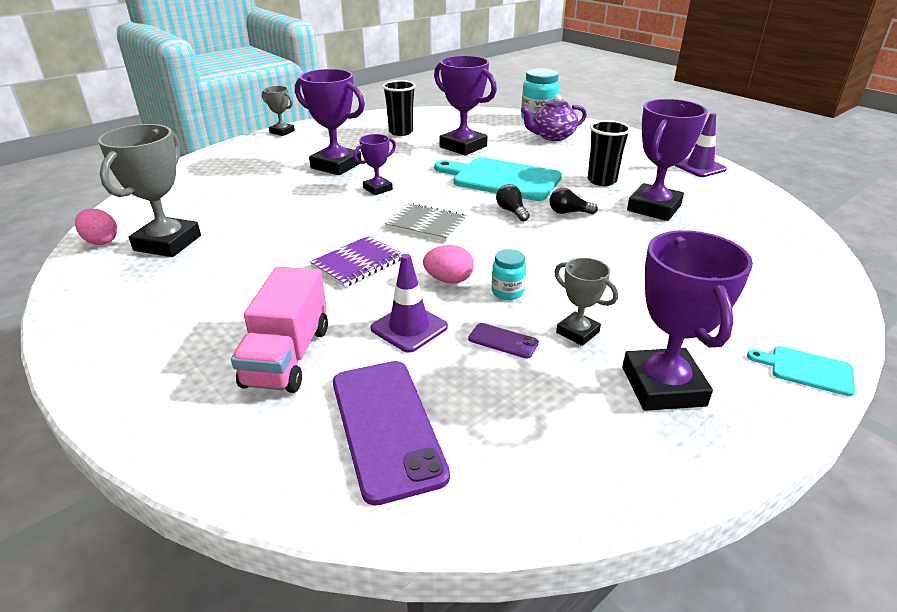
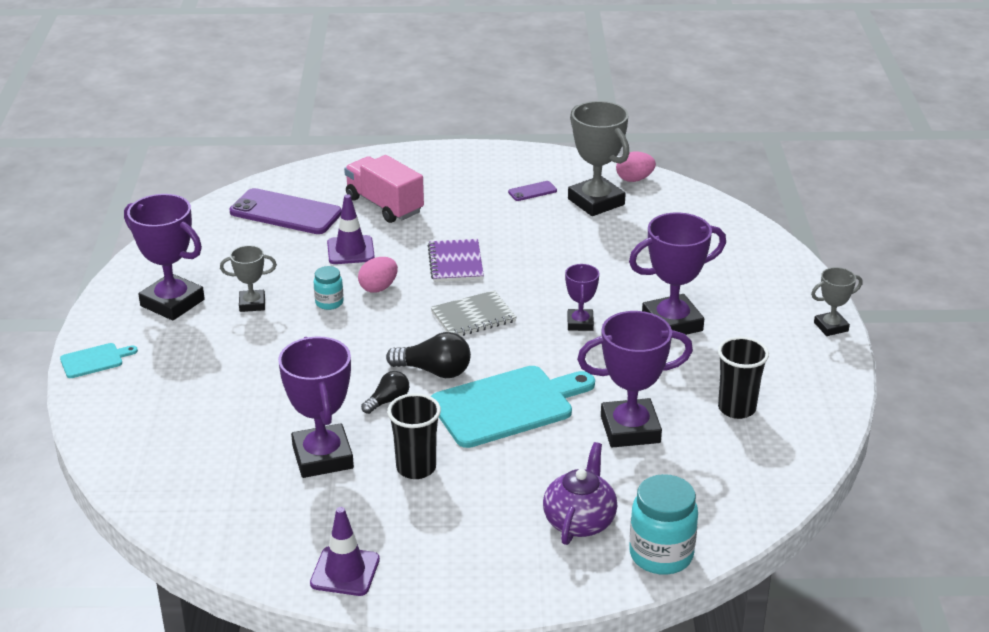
camera: 130 degrees right, 0 degrees up
purple phone [468,323,539,359] -> purple phone moved to [508,181,557,201]
black light bulb [496,184,530,221] -> black light bulb [386,332,471,378], size x1.58

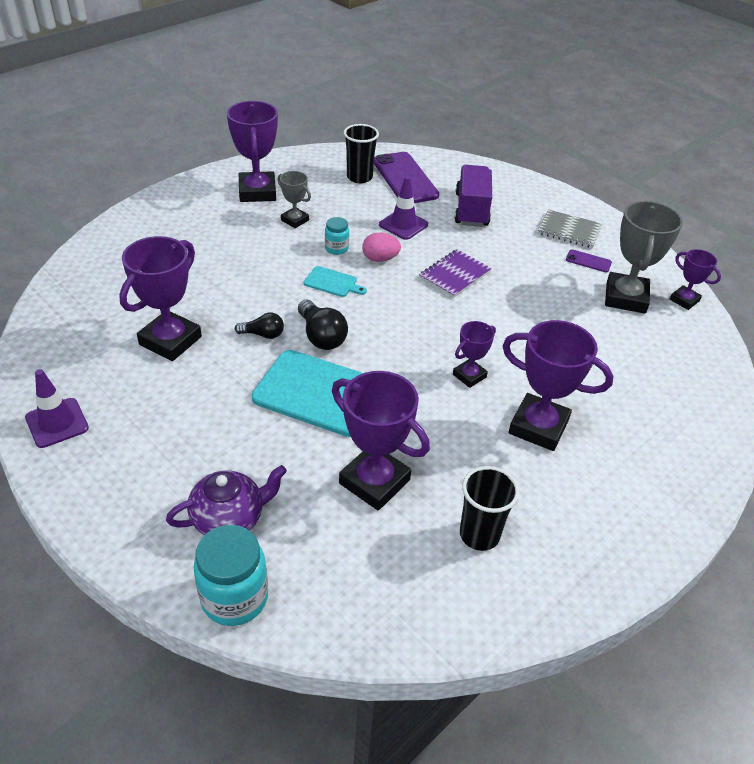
camera: 45 degrees right, 10 degrees up
turquoise cutting board [60,343,138,378] -> turquoise cutting board moved to [304,266,367,297]
pink truck [344,155,424,223] -> purple truck [455,165,492,227]
black cup [387,393,441,479] -> black cup moved to [344,124,379,183]
grey notebook [430,290,517,336] -> grey notebook moved to [538,209,602,248]
pink egg [616,152,656,182] -> purple trophy [670,249,721,310]
grey trophy [811,267,862,336] -> none

